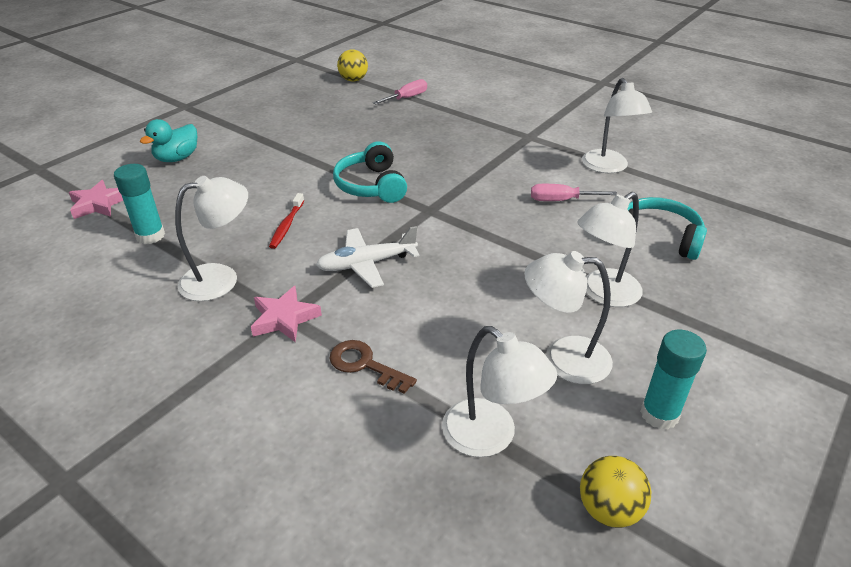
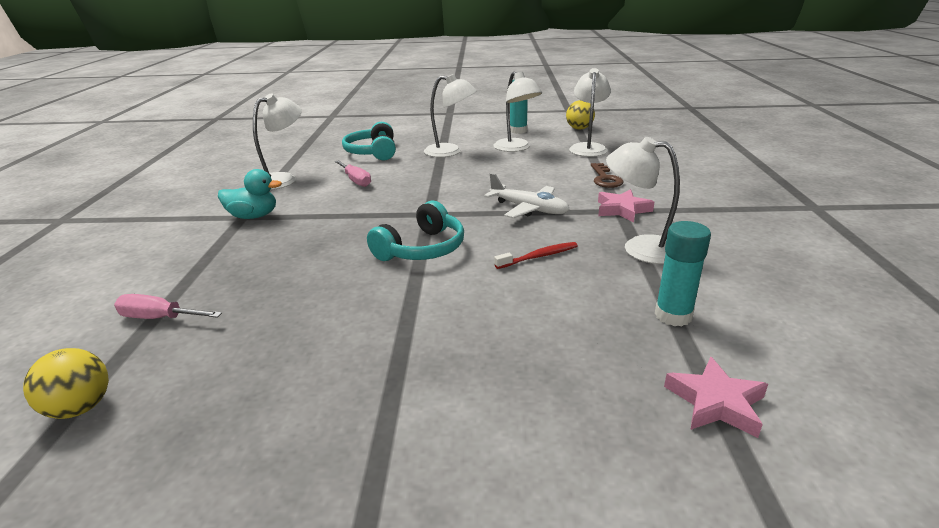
camera: 125 degrees left, 10 degrees down
turquoise duck [140,119,197,162] -> turquoise duck moved to [218,169,282,219]

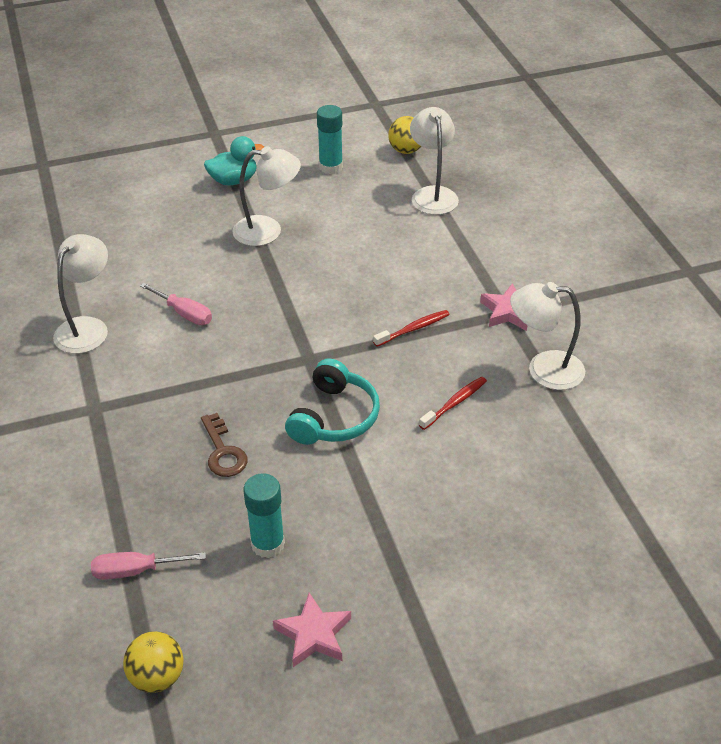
camera: 20 degrees left, 15 degrees up
turquoise duck [218,169,282,219] -> turquoise duck moved to [204,136,264,185]
turquoise headphones [342,122,396,160] -> none
white plane [484,173,569,218] -> red toothbrush [373,310,450,347]
white lamp [493,72,542,152] -> none
brown key [591,163,623,188] -> brown key moved to [201,413,248,477]
turquoise glue stick [655,221,711,327] -> turquoise glue stick moved to [244,473,285,558]
pink star [664,357,768,438] -> pink star moved to [273,592,351,667]

